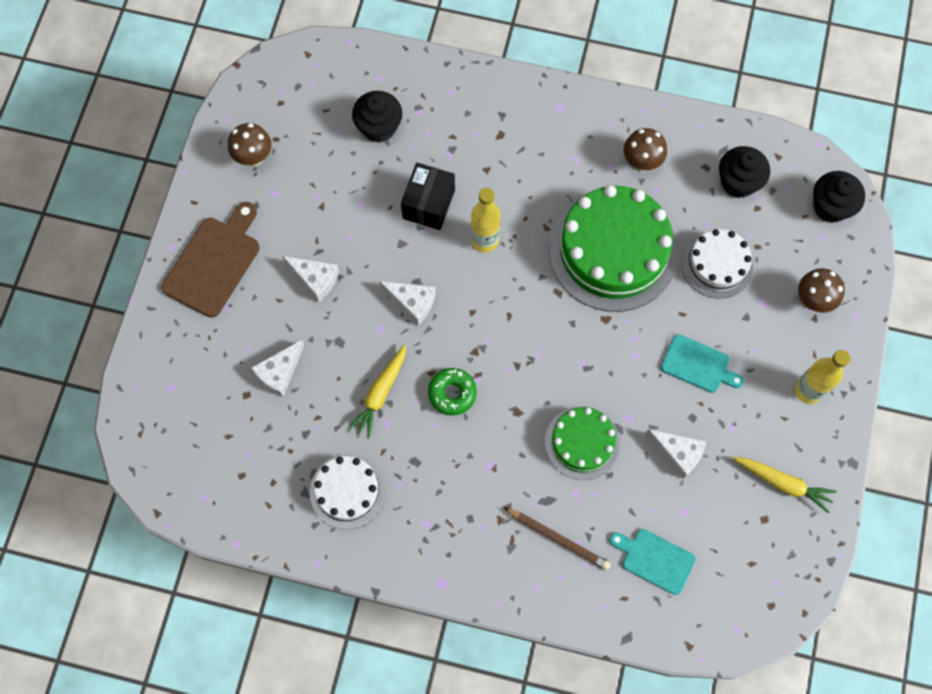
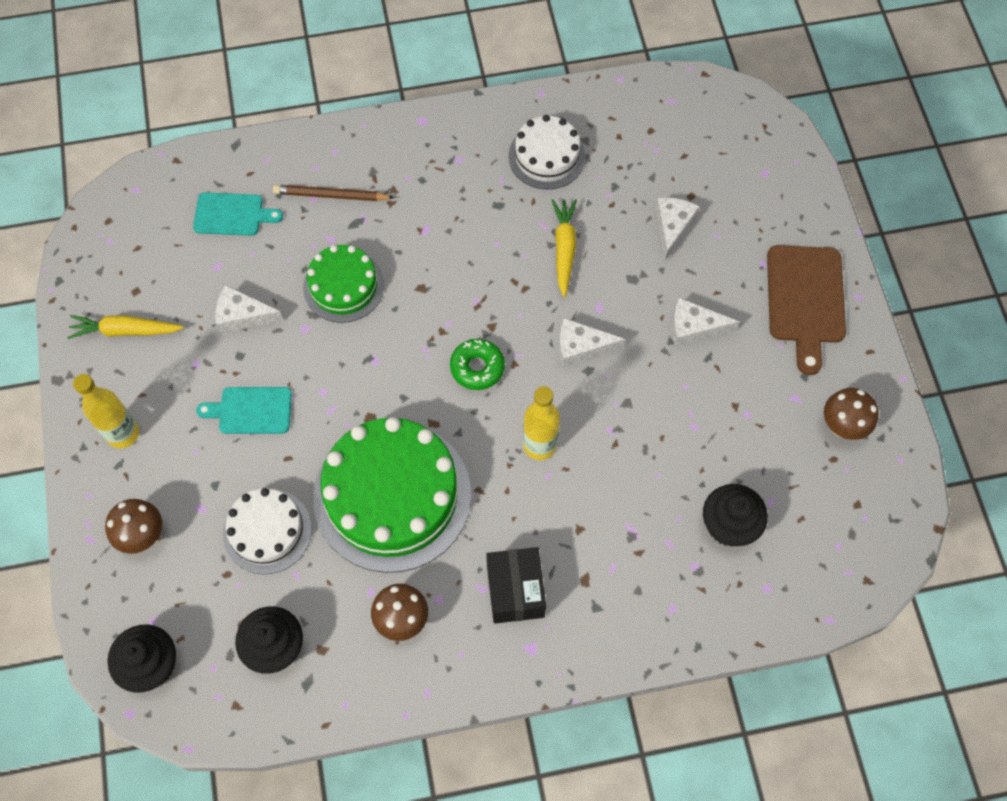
camera: 155 degrees right, 5 degrees down
black box [401,163,455,230] -> black box moved to [486,547,546,623]
green donut [428,368,477,416] -> green donut moved to [450,339,505,390]

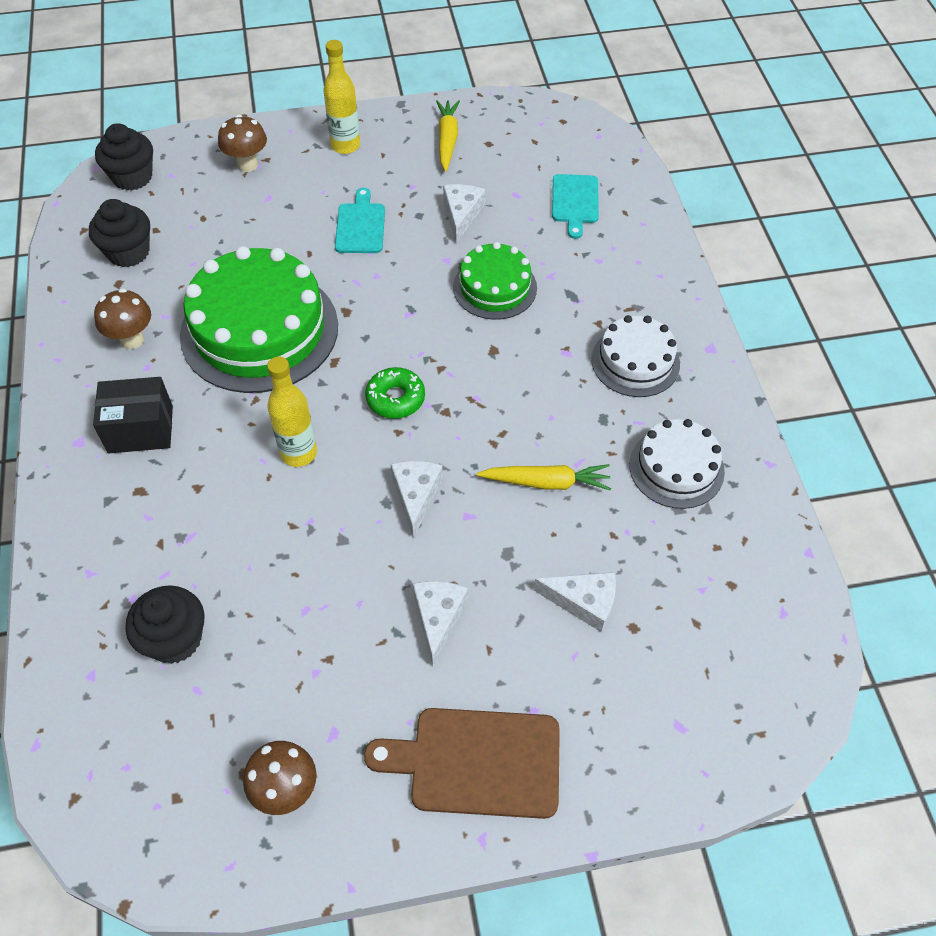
camera: 90 degrees right, 10 degrees down
white cake [223,488,312,574] -> white cake moved to [591,315,680,397]
brown pencil [273,185,395,201] -> none

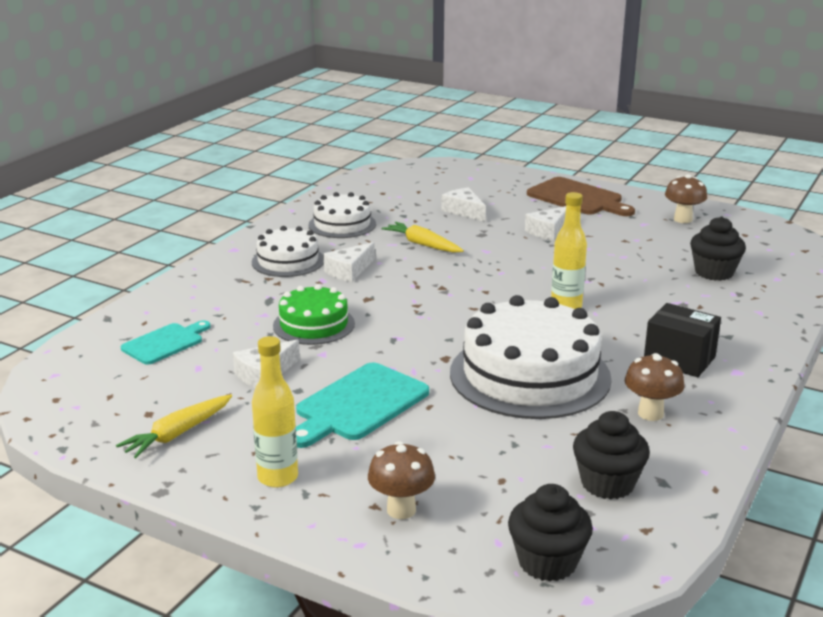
camera: 140 degrees left, 30 degrees down
green cake [180,246,338,393] -> white cake [450,295,612,419]
turquoise cutting board [335,188,385,253] -> turquoise cutting board [296,362,429,448], size x1.57
green donut [365,367,425,419] -> none
white cheese [391,461,443,538] -> white cheese moved to [323,242,375,282]

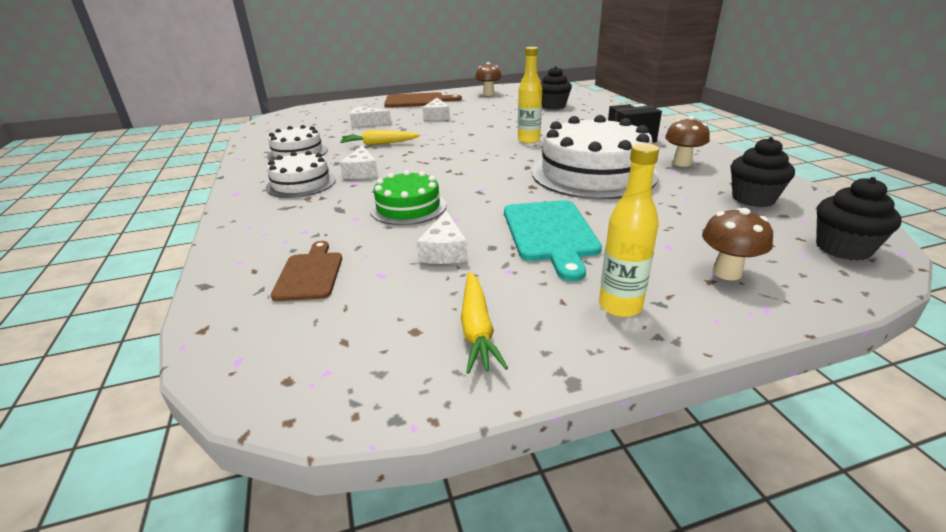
camera: 45 degrees left, 5 degrees up
turquoise cutting board [121,320,211,365] -> brown cutting board [271,241,342,301]

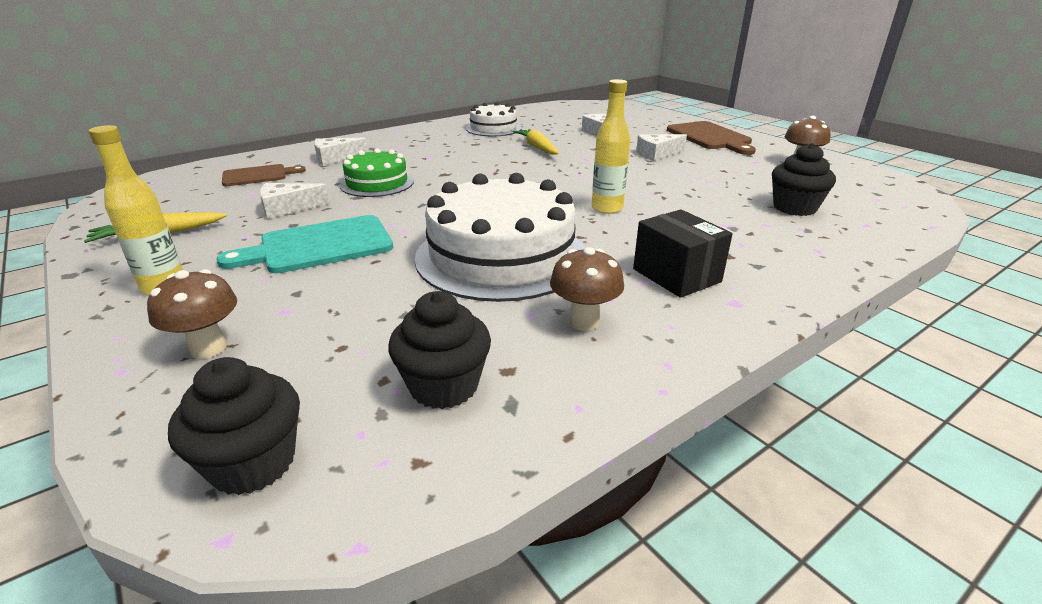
camera: 70 degrees right, 0 degrees up
white cake [266,151,336,198] -> none
white cheese [340,145,378,179] -> white cheese moved to [314,138,368,166]

